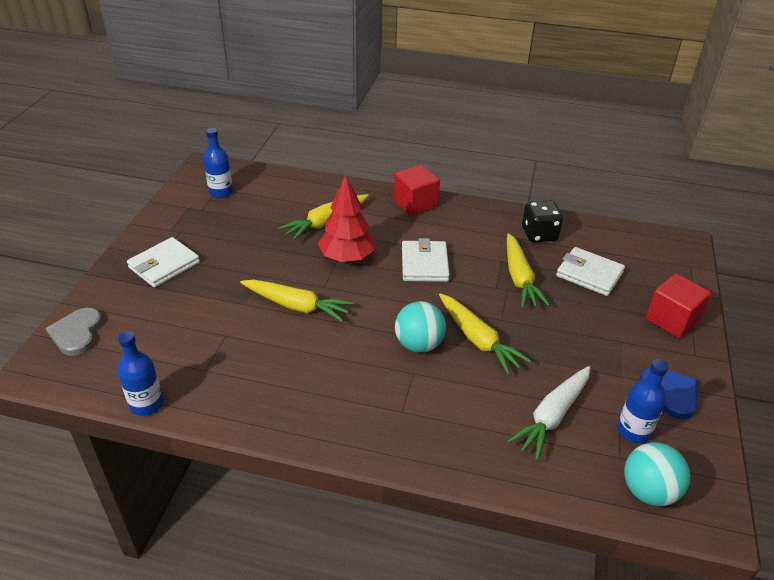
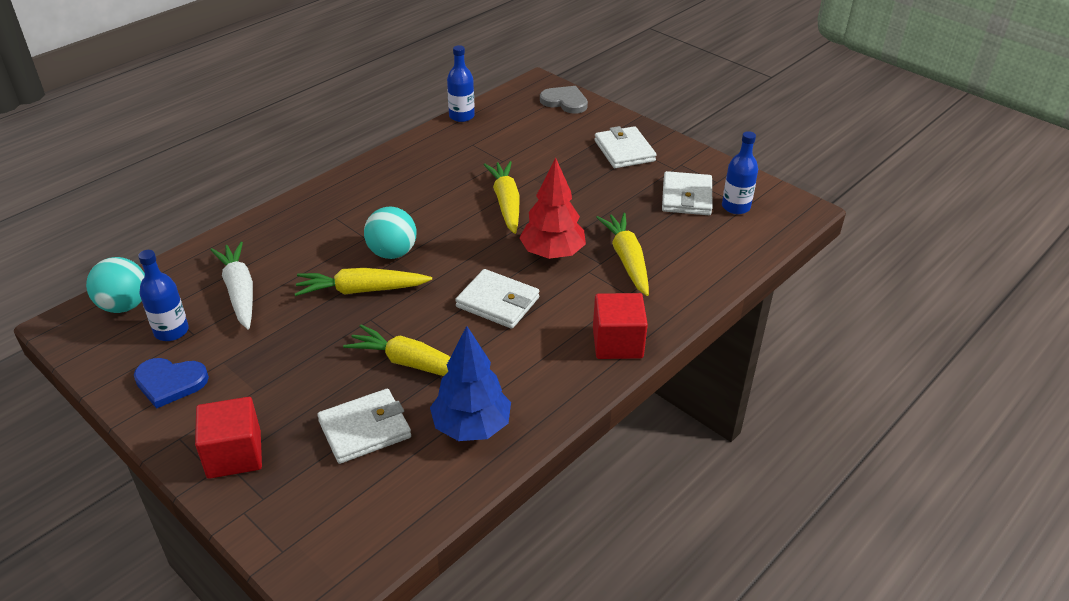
camera: 120 degrees right, 0 degrees up
yellow carrot [240,280,354,322] -> yellow carrot turned 120 degrees clockwise [484,161,520,234]
black dice [522,200,563,242] -> blue tree [430,326,511,441]
none -> white wallet [662,171,713,215]

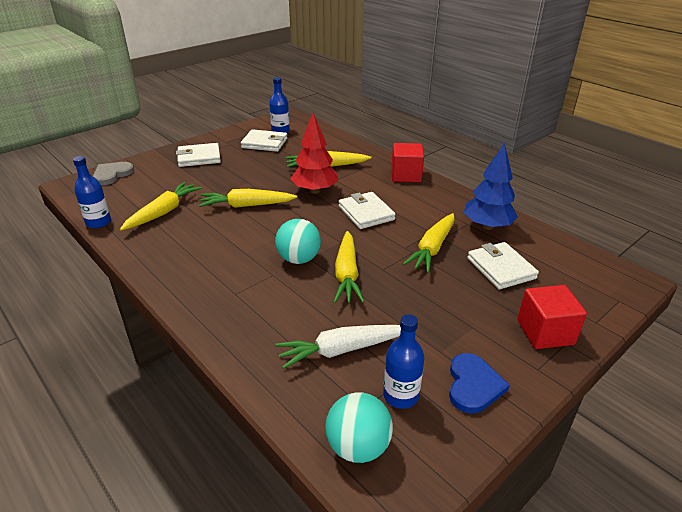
camera: 85 degrees left, 5 degrees down
white wallet [455,269,539,329] -> white wallet turned 60 degrees counterclockwise [339,192,396,229]
none -> yellow carrot [120,182,202,231]

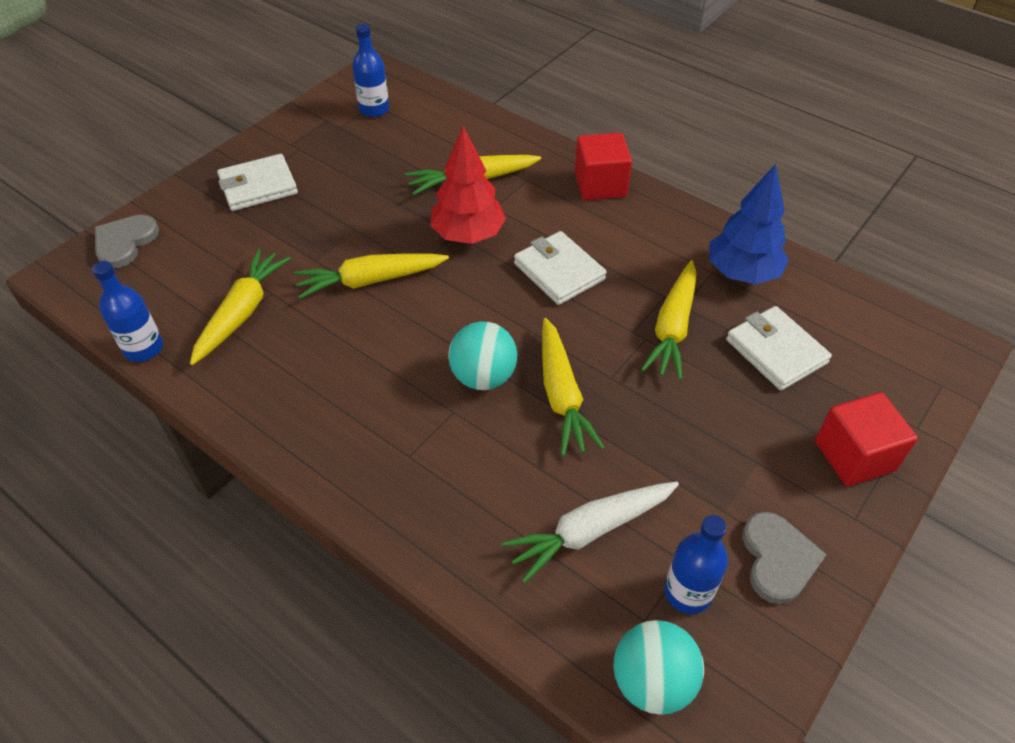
camera: 10 degrees left, 15 degrees up
white wallet [241,129,287,152] -> none
blue heart [449,353,510,413] -> grey heart [742,512,827,604]

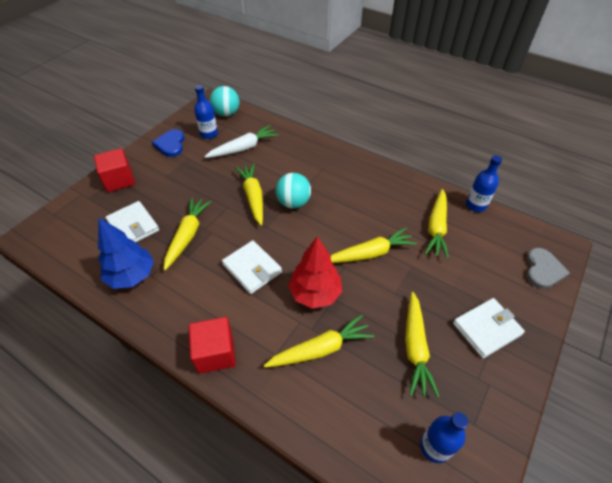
camera: 175 degrees right, 0 degrees up
grey heart [742,512,827,604] -> blue heart [152,129,185,157]
none -> yellow carrot [405,292,440,397]

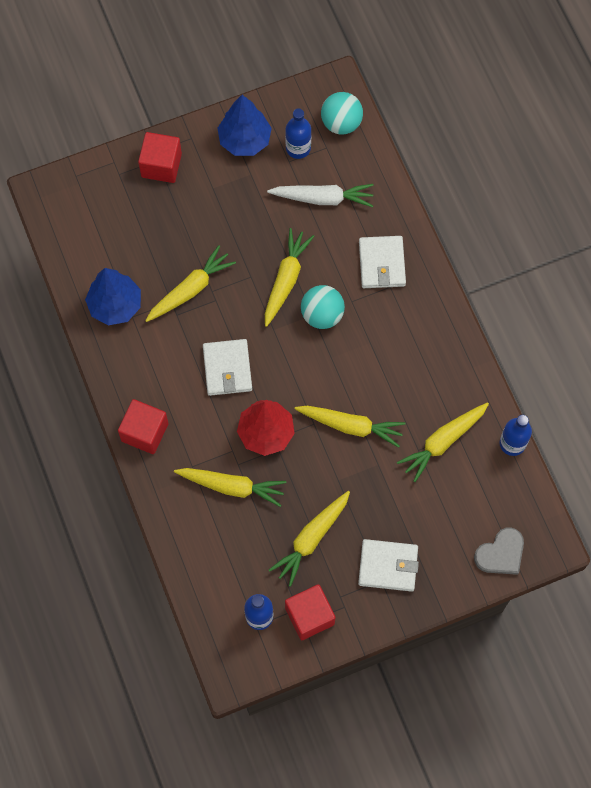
camera: 35 degrees right, 20 degrees up
white wallet [106,201,159,242] -> white wallet moved to [359,236,406,288]
blue heart [152,129,185,157] -> blue tree [217,95,272,156]
none -> red cube [285,584,336,640]

